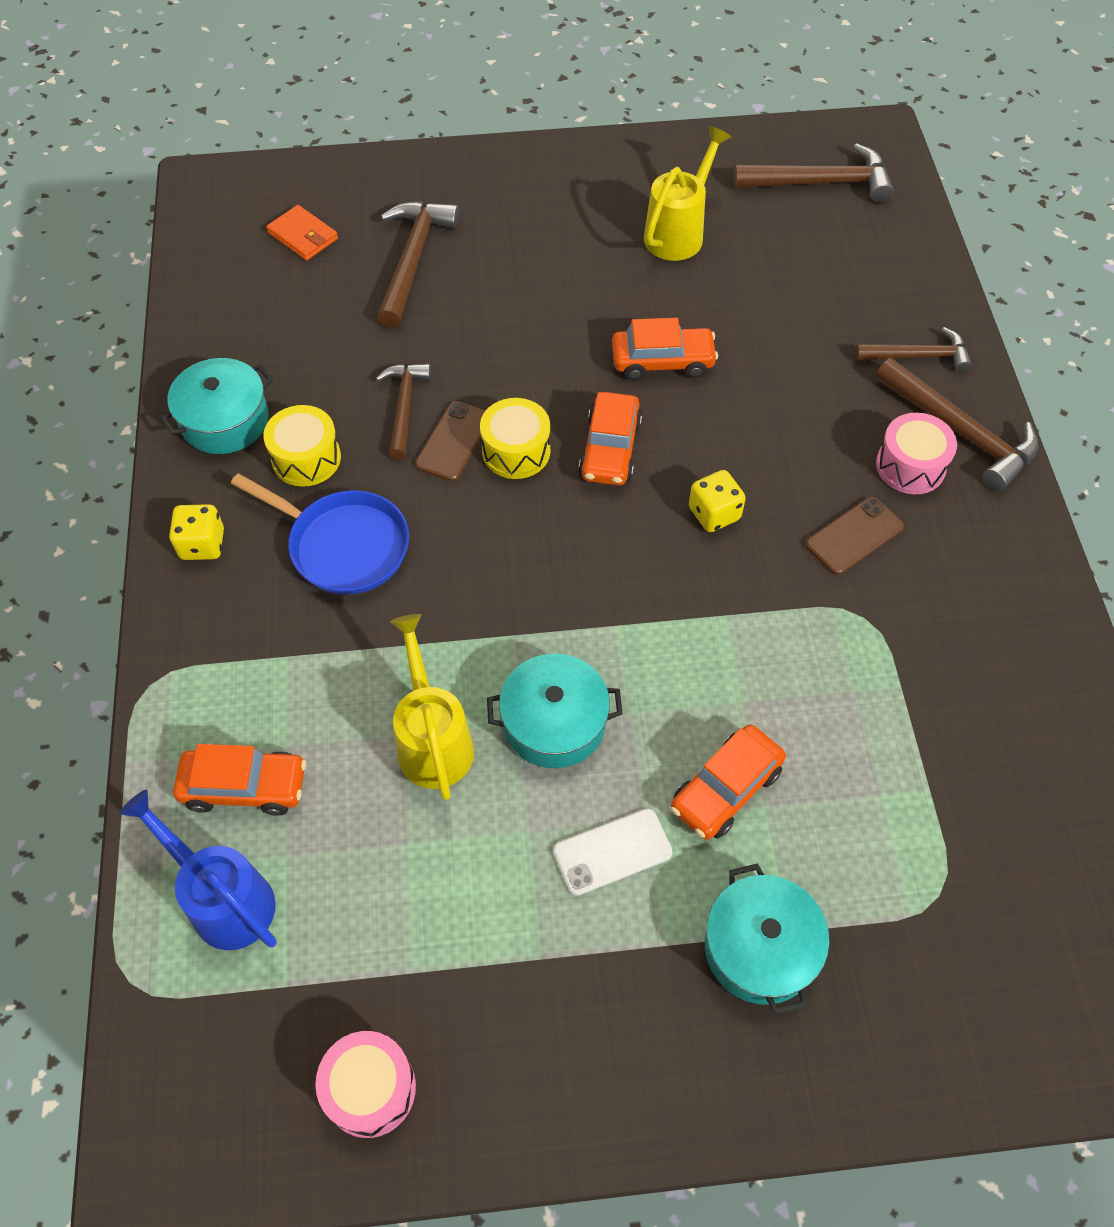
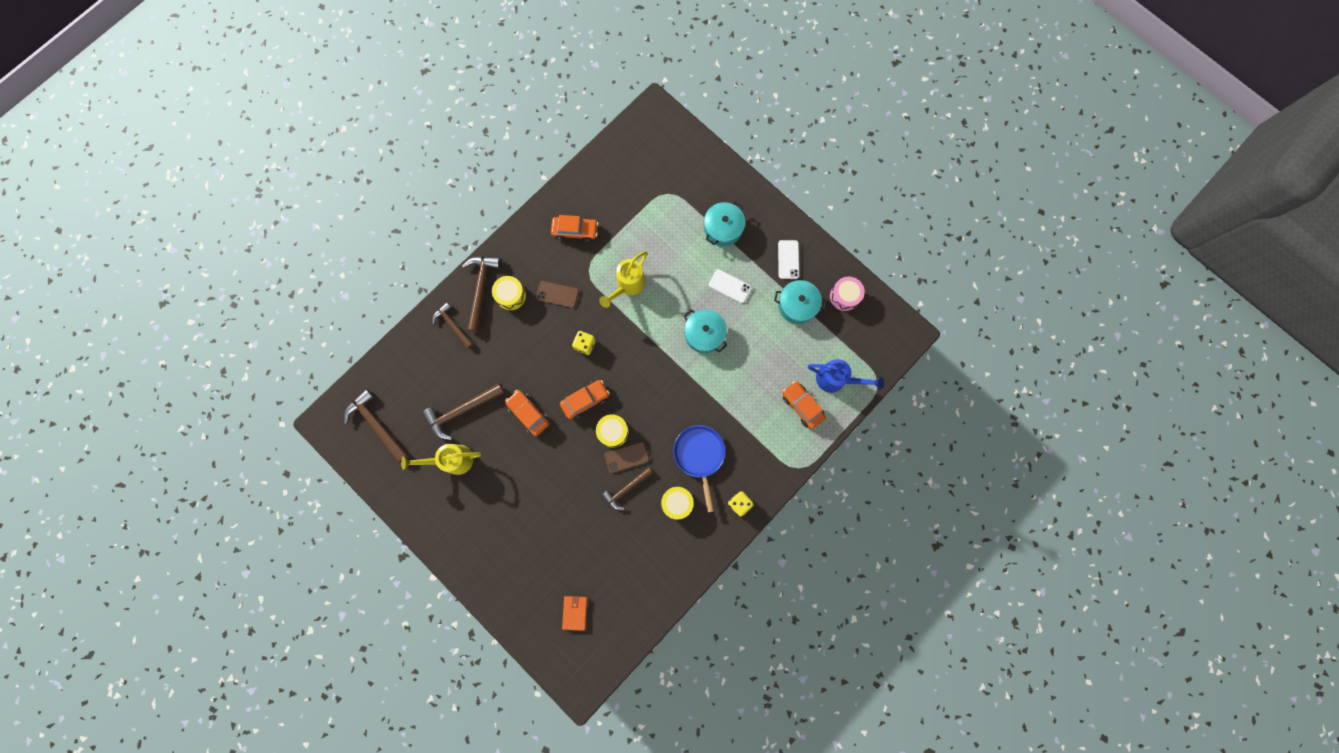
camera: 130 degrees left, 20 degrees up
blue watering can [119,790,277,950] -> blue watering can turned 75 degrees counterclockwise [808,359,884,393]
turquoise pot [160,358,273,454] -> turquoise pot moved to [774,280,826,324]
brown hammer [377,201,460,328] -> brown hammer moved to [422,383,504,440]
yellow watering can [390,614,474,800] -> yellow watering can moved to [599,252,647,308]
orange car [671,725,786,840] -> orange car moved to [551,215,598,242]
pink drum [876,413,957,494] -> yellow drum [492,276,526,310]
none -> white phone [778,240,799,279]

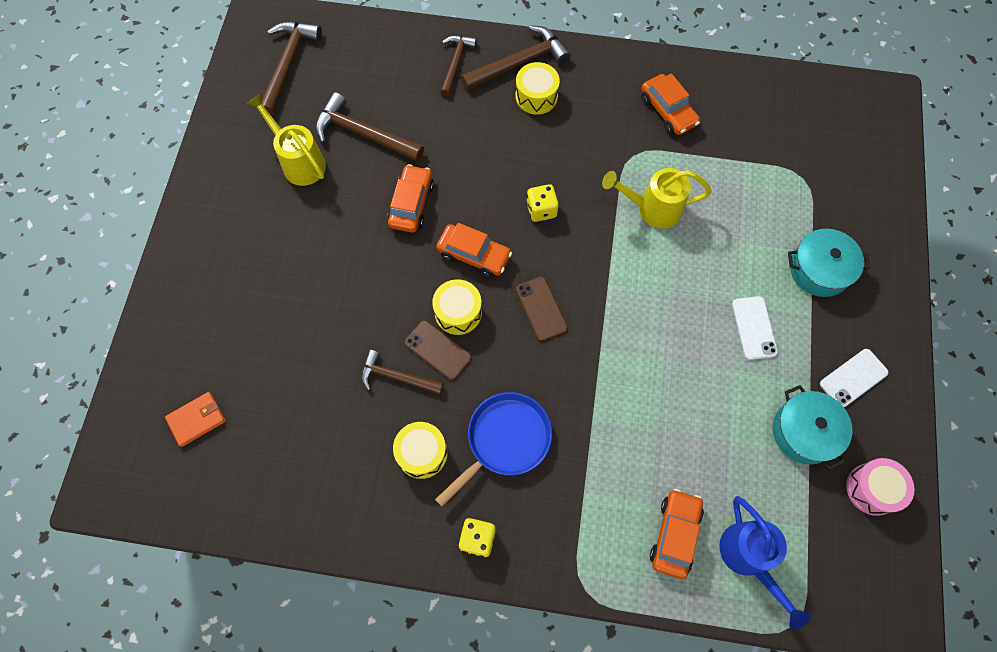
camera: 55 degrees right, 10 degrees down
brown phone [536,281,579,308] -> brown phone moved to [516,277,568,341]
turquoise pot [684,310,727,353] -> none

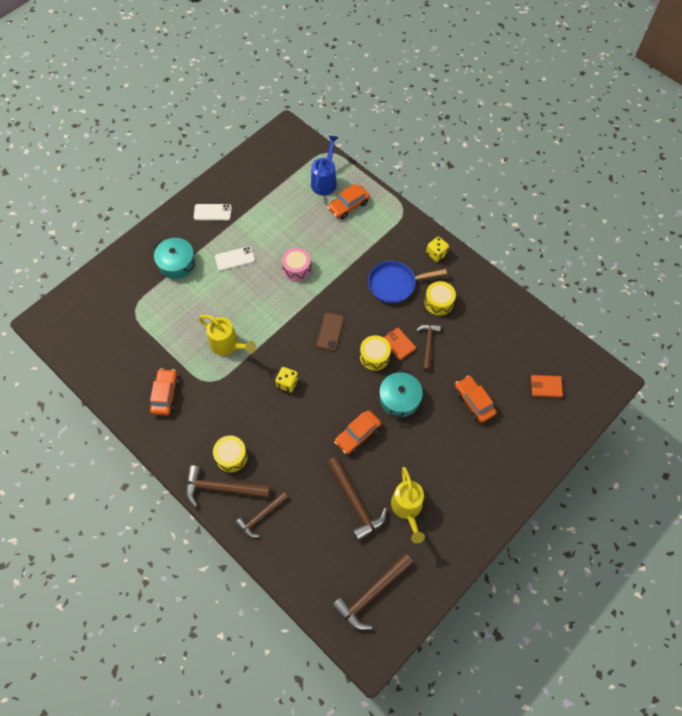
camera: 145 degrees left, 5 degrees down
brown hammer [361,350,444,394] -> brown hammer turned 135 degrees counterclockwise [416,324,441,371]
brown phone [404,320,472,380] -> orange wallet [383,328,416,360]
orange car [436,223,512,278] -> orange car moved to [455,375,497,423]
white phone [732,296,778,360] -> white phone turned 45 degrees clockwise [215,246,255,271]
turquoise pot [773,385,853,470] -> turquoise pot moved to [379,369,423,418]
pink drum [846,458,914,516] -> pink drum moved to [282,248,311,281]

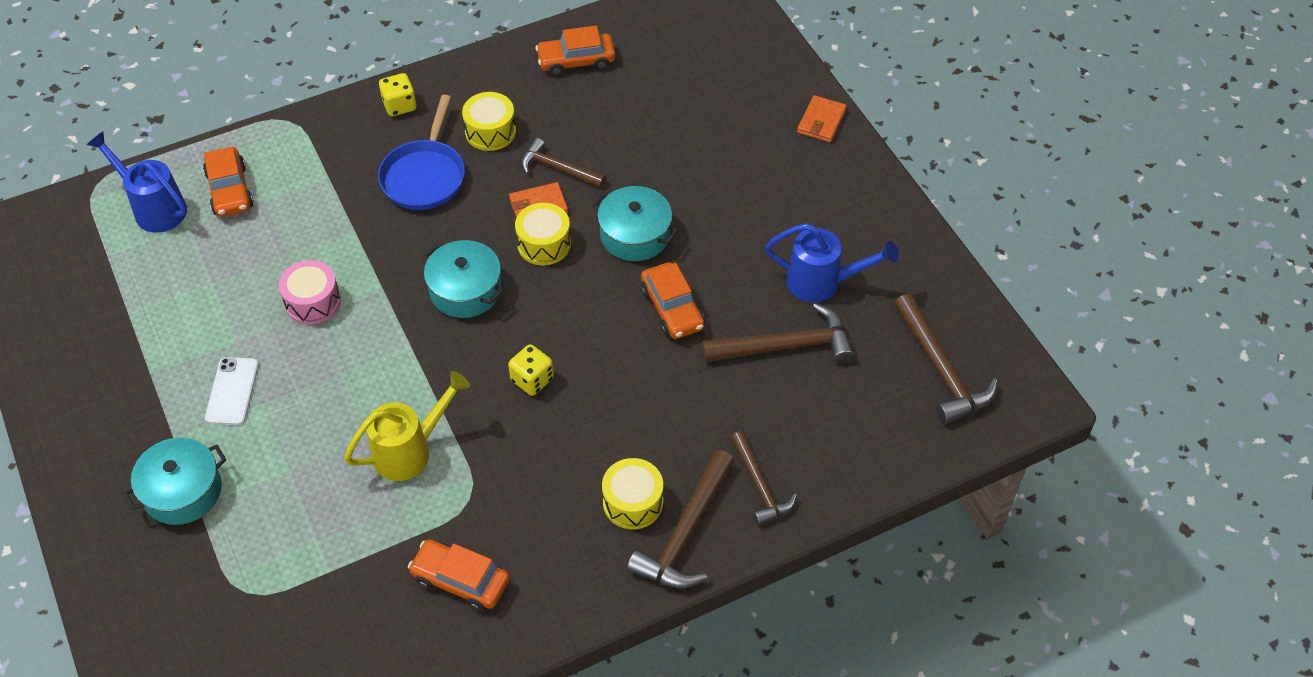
camera: 70 degrees left, 10 degrees down
white phone [194,204,232,221] -> none
brown phone [317,313,344,351] -> turquoise pot [423,240,503,318]
yellow watering can [391,467,425,543] -> blue watering can [765,223,899,302]
orange car [455,375,497,423] -> orange car moved to [535,26,615,76]
orange wallet [531,375,563,397] -> orange wallet moved to [797,95,847,143]

